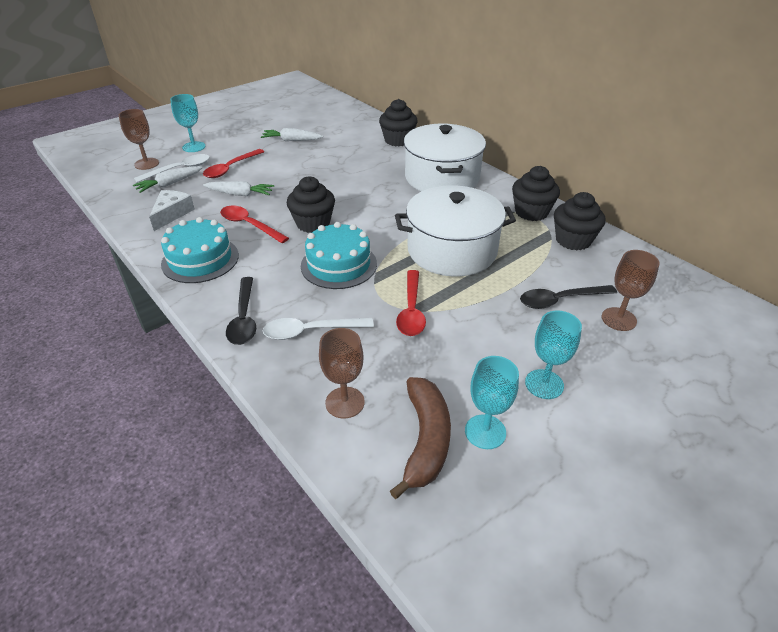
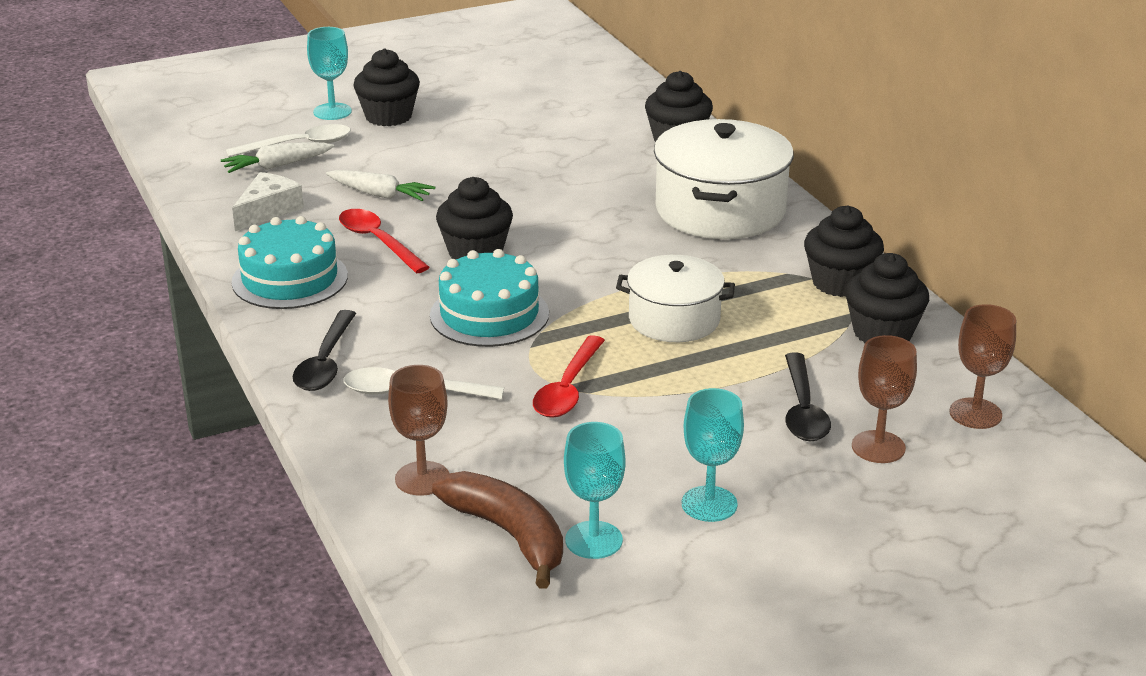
camera: 15 degrees right, 10 degrees down
brown goblet [119,109,159,170] -> brown goblet moved to [949,304,1016,429]
red spoon [203,149,264,178] -> none
white carrot [261,128,323,141] -> none
brown banana [390,377,451,499] -> brown banana turned 60 degrees counterclockwise [432,471,563,589]
white pot [395,185,516,277] -> white pot [616,255,735,342], size x0.63
black spoon [520,285,617,309] -> black spoon turned 90 degrees counterclockwise [785,353,831,441]
none -> black cupcake [353,49,420,126]

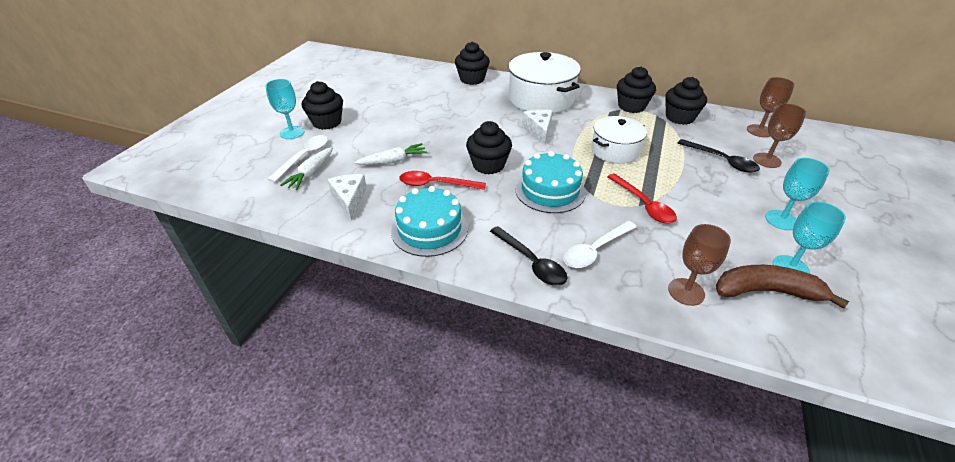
camera: 45 degrees left, 10 degrees up
none -> white cheese [522,109,553,144]

